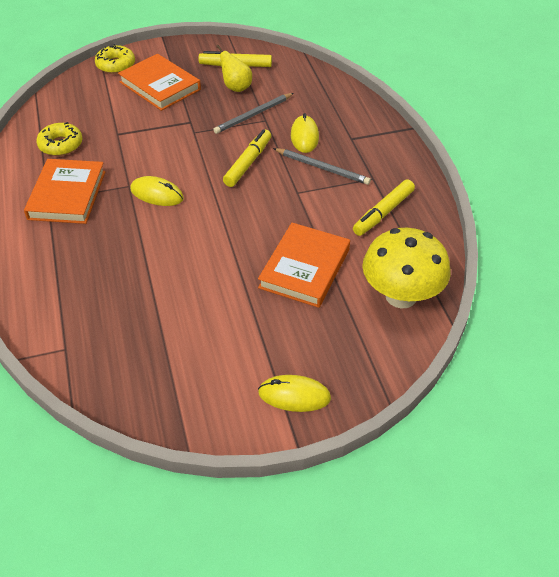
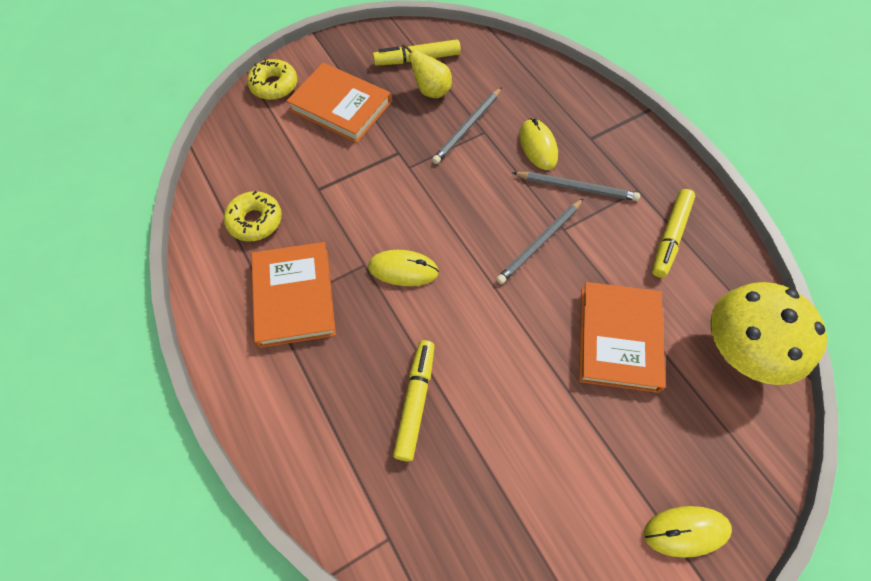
camera: 15 degrees left, 15 degrees up
yellow marker [223,129,271,187] -> yellow marker moved to [393,340,435,462]
none -> grey pencil [496,198,584,284]

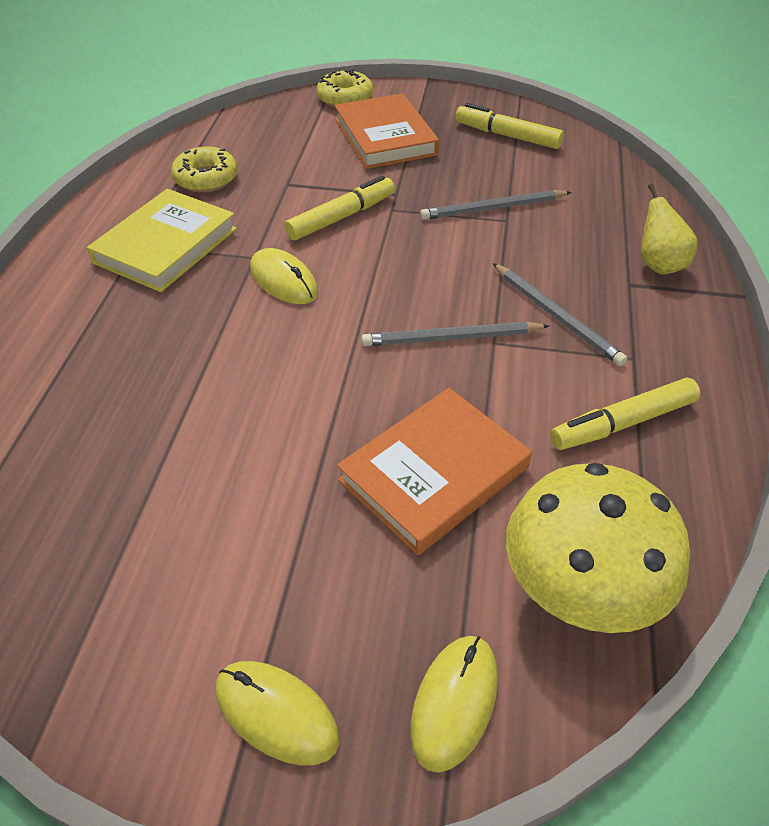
camera: 40 degrees right, 15 degrees down
orange book [251,242,336,348] -> yellow book [87,189,237,292]
yellow marker [393,340,435,462] -> yellow marker moved to [285,176,395,240]
yellow pear [402,43,452,98] -> yellow pear moved to [641,183,698,274]
yellow mouse [519,118,558,170] -> yellow mouse moved to [410,636,498,773]

